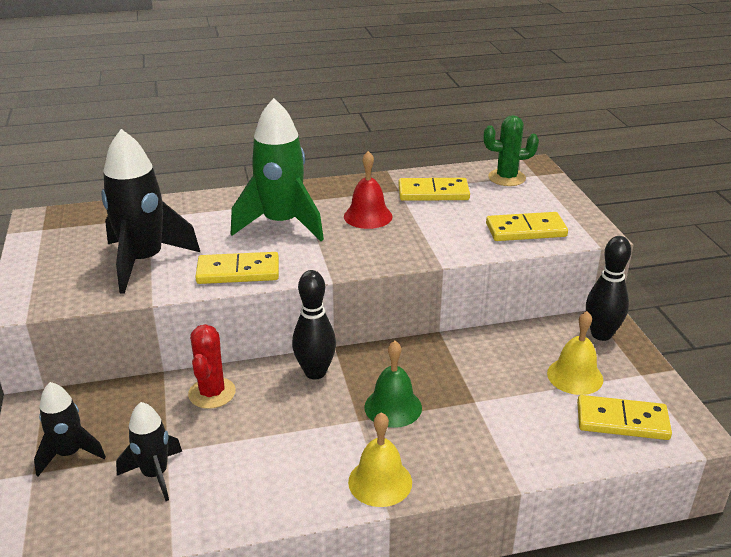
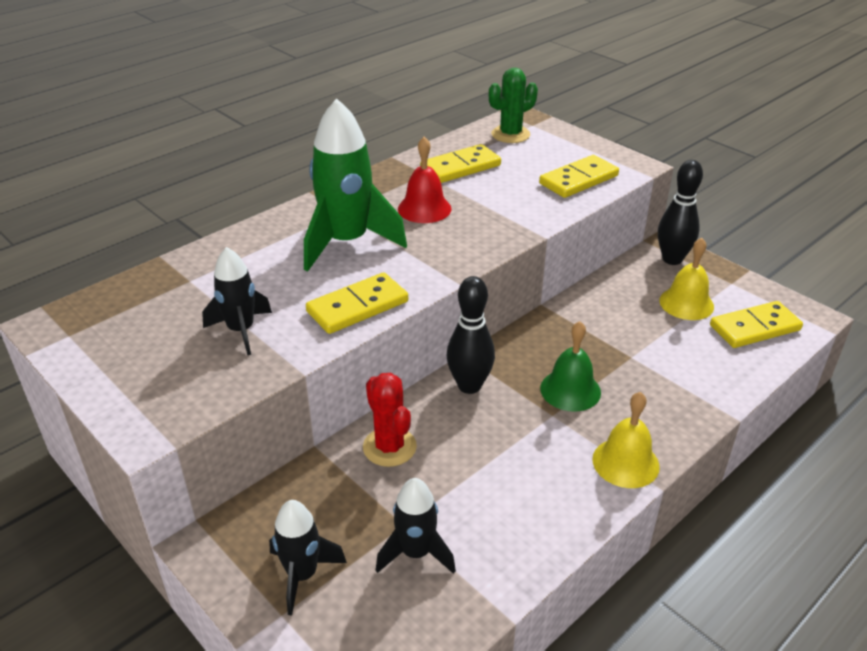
camera: 30 degrees left, 5 degrees up
black rocket [101,129,200,294] -> black rocket [202,247,272,355], size x0.57

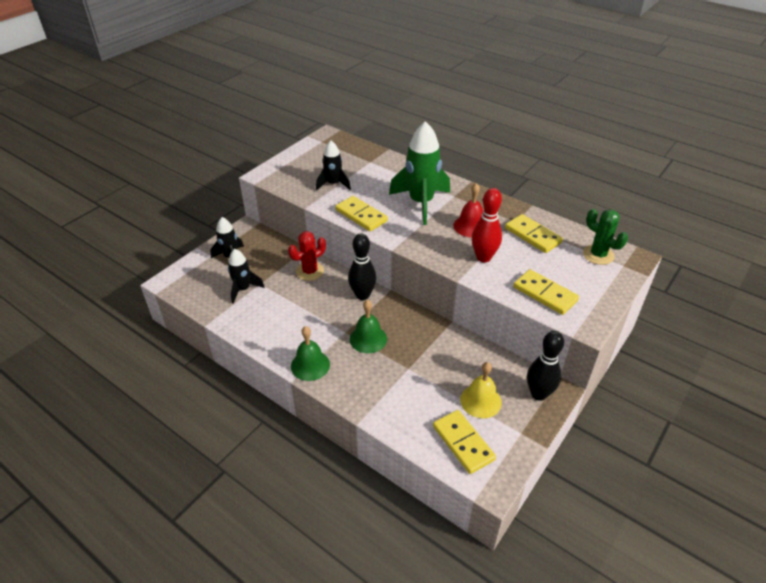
camera: 80 degrees right, 5 degrees up
yellow bell [592,392,659,488] -> green bell [291,326,330,381]
none -> red bowling pin [472,188,502,262]

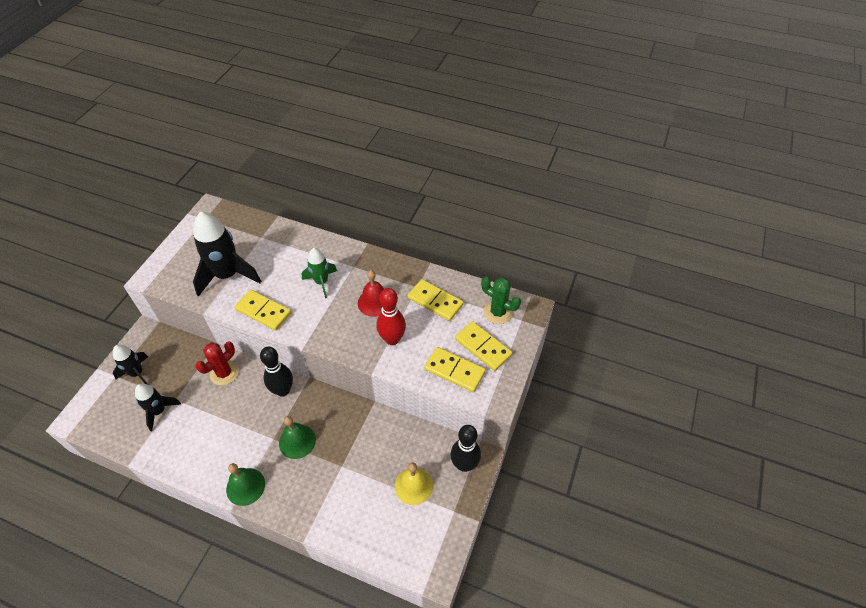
camera: 15 degrees left, 10 degrees up
black rocket [316,141,351,191] -> black rocket [193,212,261,297], size x1.74
green rocket [389,121,450,225] -> green rocket [302,248,337,298], size x0.57
yellow domino [433,410,496,474] -> yellow domino moved to [455,321,512,371]

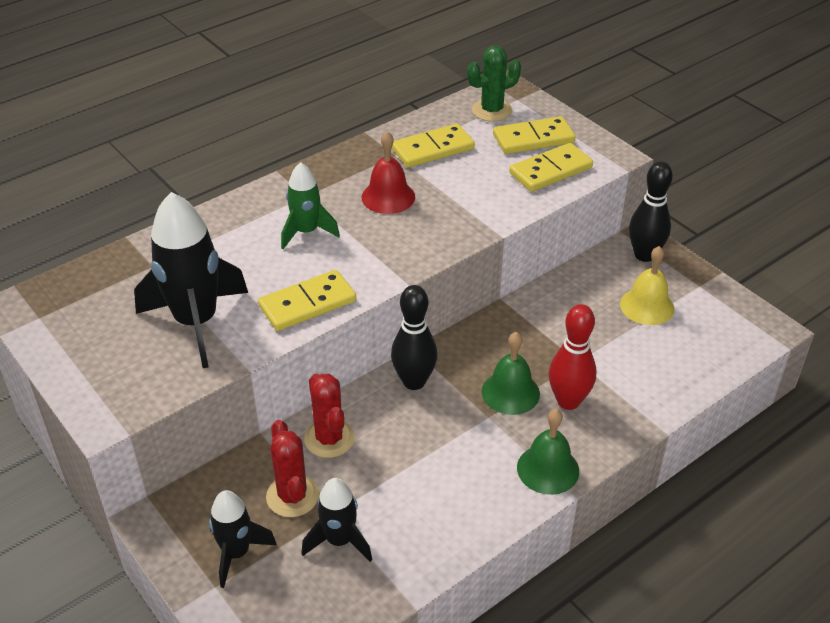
camera: 60 degrees left, 10 degrees down
red bowling pin [376,288,406,345] -> red bowling pin moved to [549,304,596,410]
none -> red cactus [266,420,319,517]

